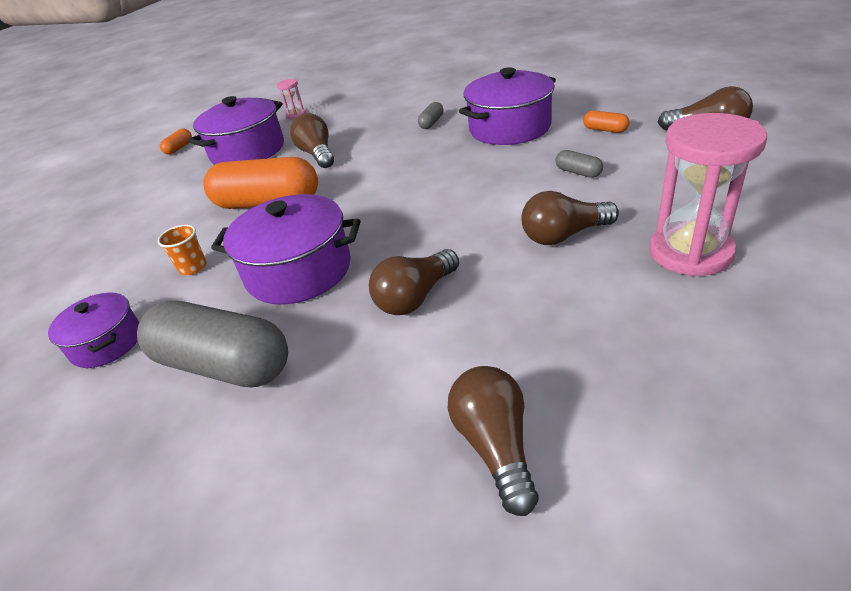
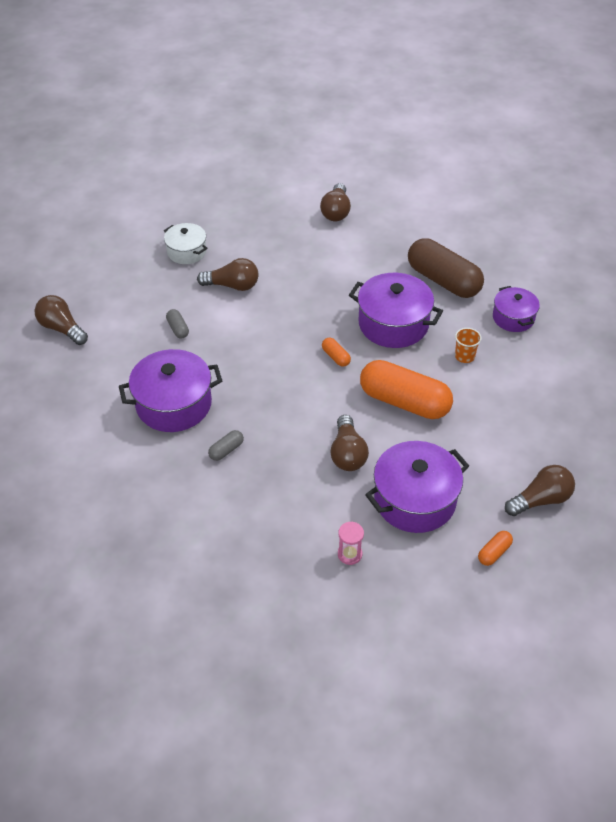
camera: 165 degrees left, 10 degrees up
grey capsule [137,301,288,387] -> brown capsule [408,238,484,298]
brown light bulb [369,249,459,315] -> brown light bulb moved to [505,465,575,516]
orange capsule [583,110,629,133] -> orange capsule moved to [322,338,351,367]
pink hourglass [649,113,767,276] -> white pot [164,223,207,264]

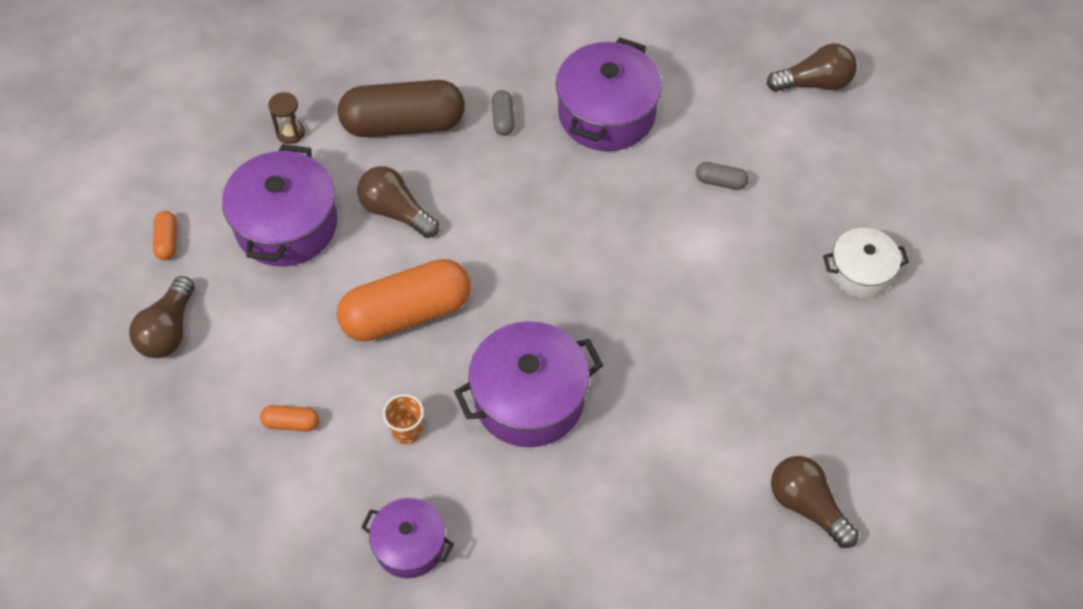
camera: 130 degrees right, 10 degrees up
brown light bulb [197,258,259,291] -> none
orange capsule [322,338,351,367] -> orange capsule moved to [260,405,319,431]
pink hourglass [338,522,364,565] -> brown hourglass [268,92,305,144]
brown capsule [408,238,484,298] -> brown capsule moved to [338,80,465,137]

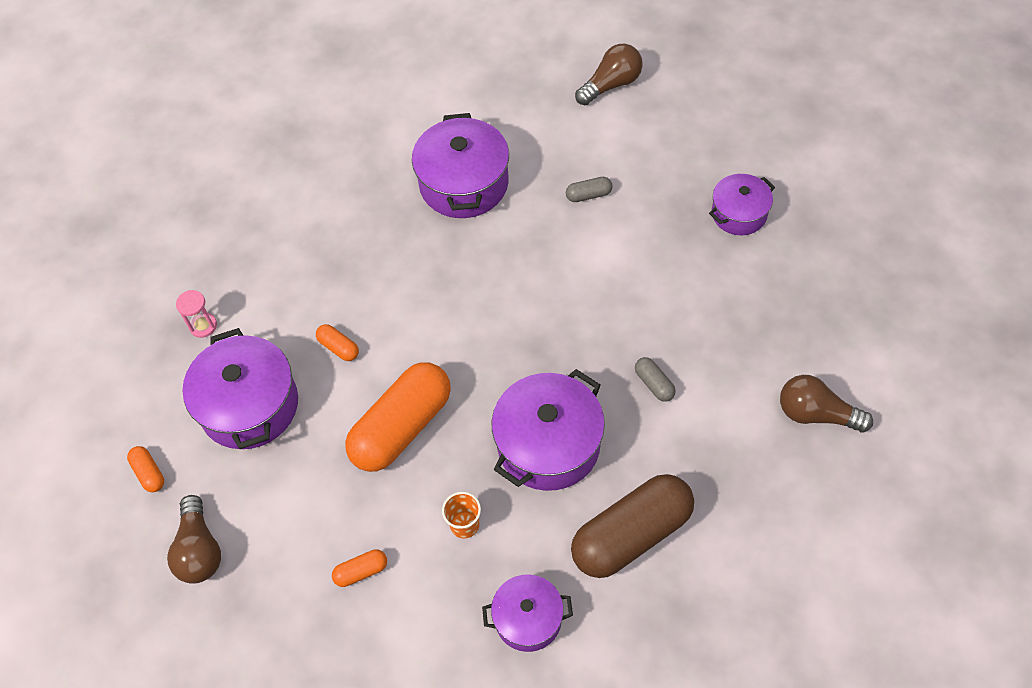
camera: 25 degrees left, 0 degrees up
brown hourglass [268,92,305,144] -> pink hourglass [176,290,217,338]
brown capsule [338,80,465,137] -> brown capsule moved to [571,474,694,578]
brown light bulb [357,166,439,238] -> orange capsule [316,324,359,361]
grey capsule [492,90,515,136] -> grey capsule moved to [635,357,676,402]
white pot [823,228,909,298] -> purple pot [709,174,775,235]

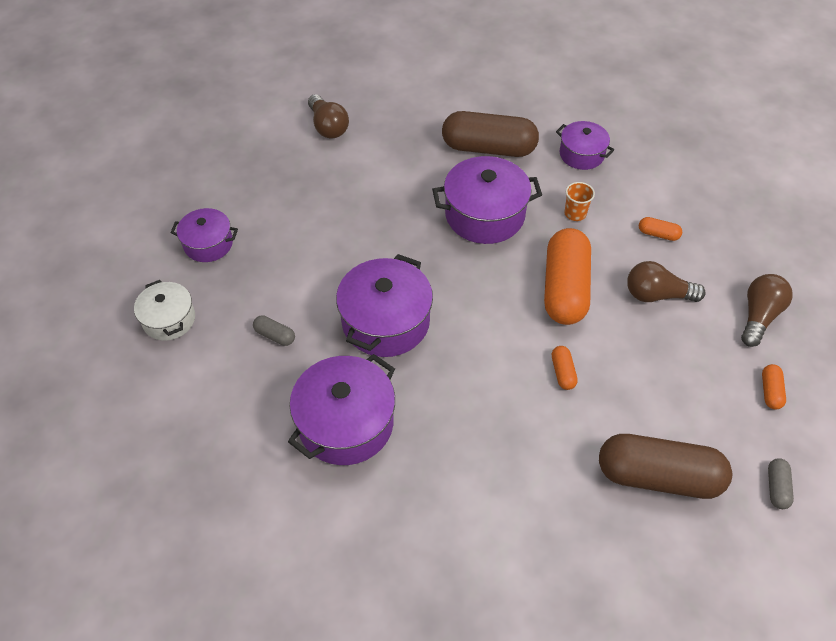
camera: 140 degrees left, 5 degrees down
pink hourglass [176,290,217,338] -> brown capsule [599,434,732,499]
purple pot [182,328,298,449] -> purple pot moved to [336,254,433,357]
orange capsule [345,362,451,472] -> orange capsule turned 75 degrees counterclockwise [544,228,591,325]
brown light bulb [575,44,643,105] -> brown light bulb moved to [627,261,706,302]
grey capsule [635,357,676,402] -> grey capsule moved to [768,458,794,509]
none -> white pot [134,280,195,340]

